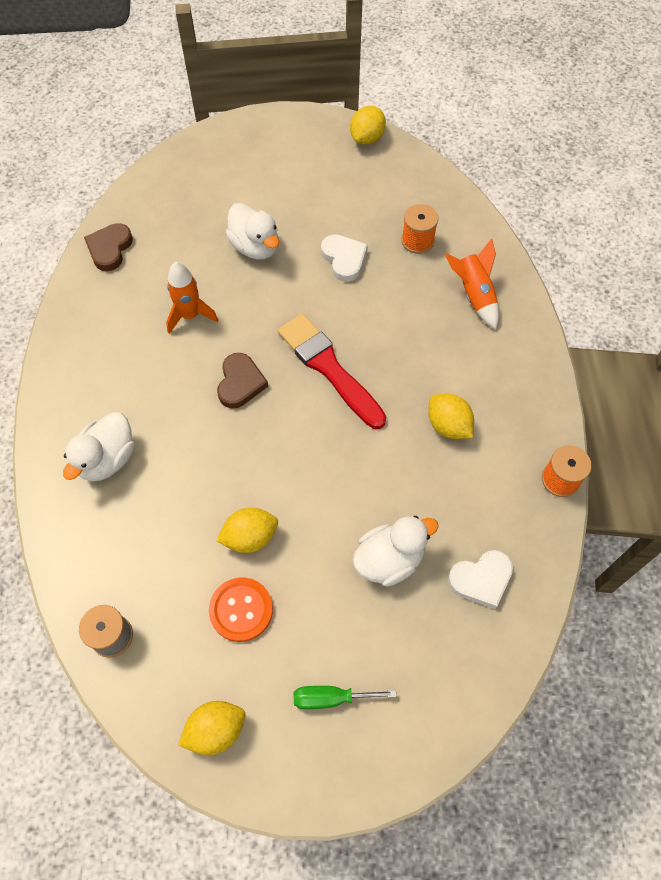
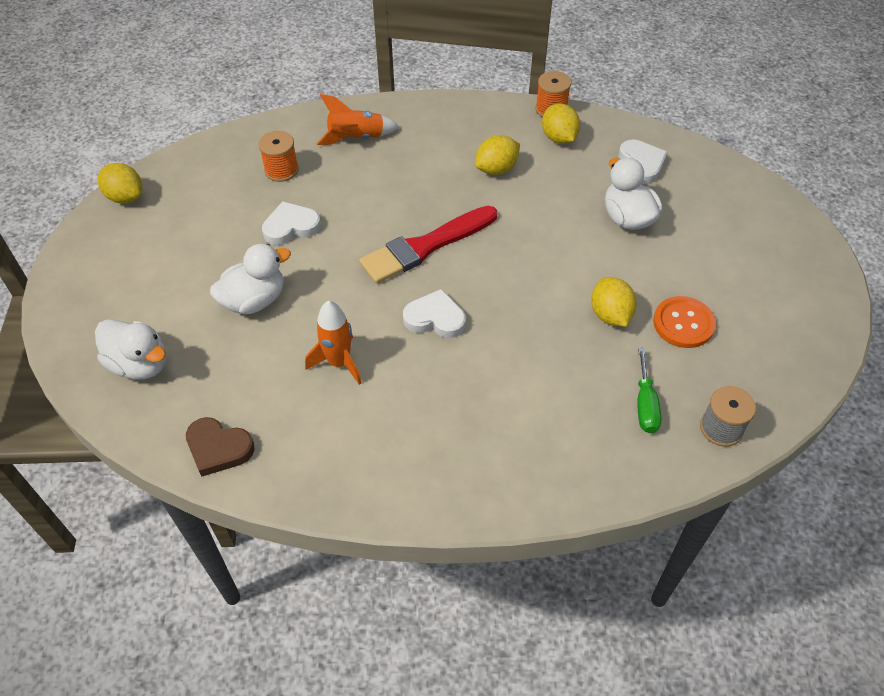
camera: 85 degrees left, 10 degrees down
white duck [63,412,135,482] -> white duck moved to [95,319,167,380]
yellow lemon [178,701,245,755] -> yellow lemon moved to [542,103,580,144]
brown heart [217,353,268,409] -> white heart [403,289,466,338]
green screwdriver [294,686,396,709] -> green screwdriver moved to [637,348,661,433]

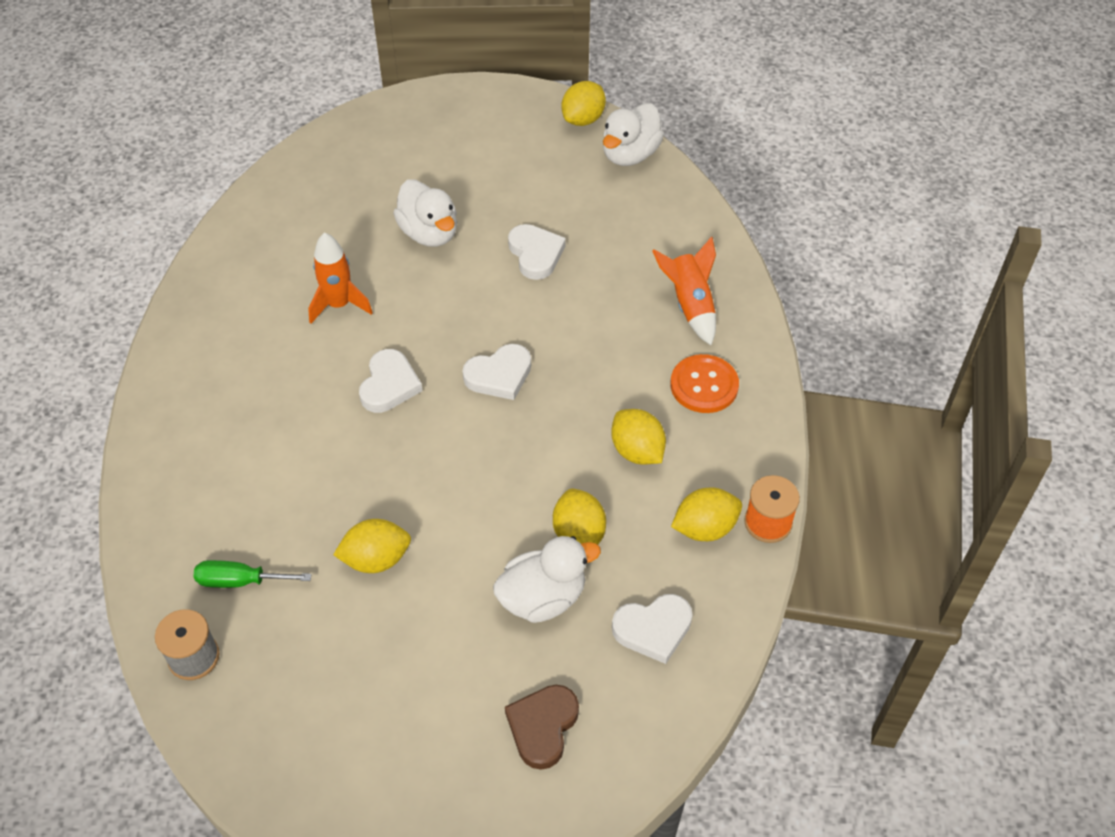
camera: 90 degrees right, 0 degrees up
white duck [95,319,167,380] -> white duck moved to [603,103,664,166]
brown heart [186,417,255,477] -> brown heart moved to [505,685,579,770]
orange spool [259,131,299,182] -> none
red brush [359,206,497,284] -> white heart [462,344,531,400]
orange button [653,296,716,348] -> orange button moved to [670,354,739,413]
none -> yellow lemon [553,489,606,545]

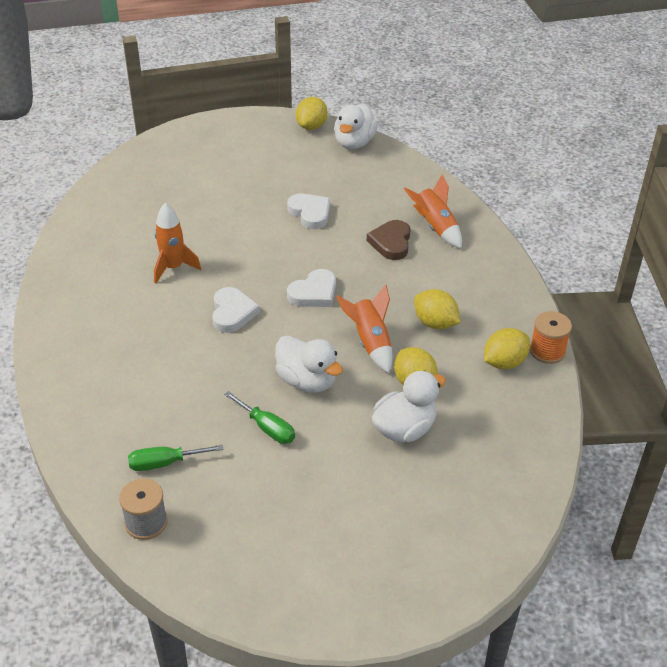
camera: 15 degrees left, 10 degrees down
yellow lemon [333,519,411,573] -> green screwdriver [224,391,295,444]
white duck [393,180,457,247] -> white duck moved to [275,335,343,393]
brown heart [505,685,579,770] -> brown heart moved to [367,220,411,260]
white heart [612,594,693,664] -> none
orange button [670,354,739,413] -> none
none -> orange rocket [336,284,393,373]

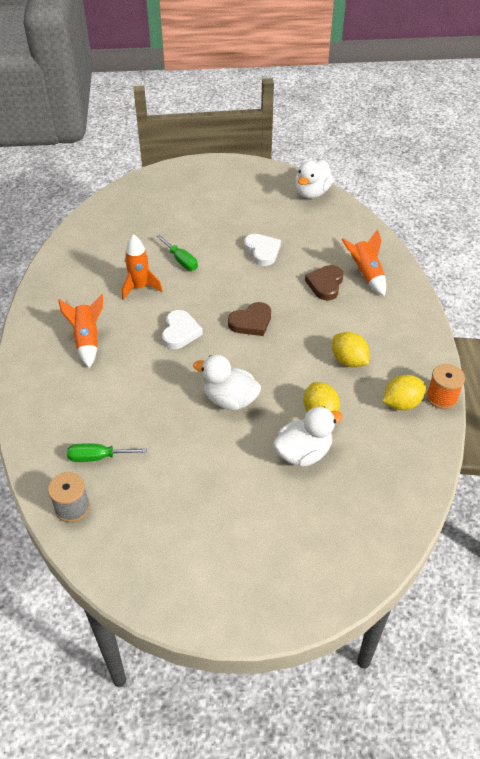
camera: 10 degrees right, 5 degrees up
green screwdriver [224,391,295,444] -> green screwdriver moved to [156,235,198,271]
white duck [275,335,343,393] -> white duck turned 150 degrees clockwise [193,355,261,410]
white heart [287,269,336,307] -> brown heart [228,302,271,336]
yellow lemon [296,97,327,130] -> none
orange rocket [336,284,393,373] -> orange rocket moved to [58,294,103,368]

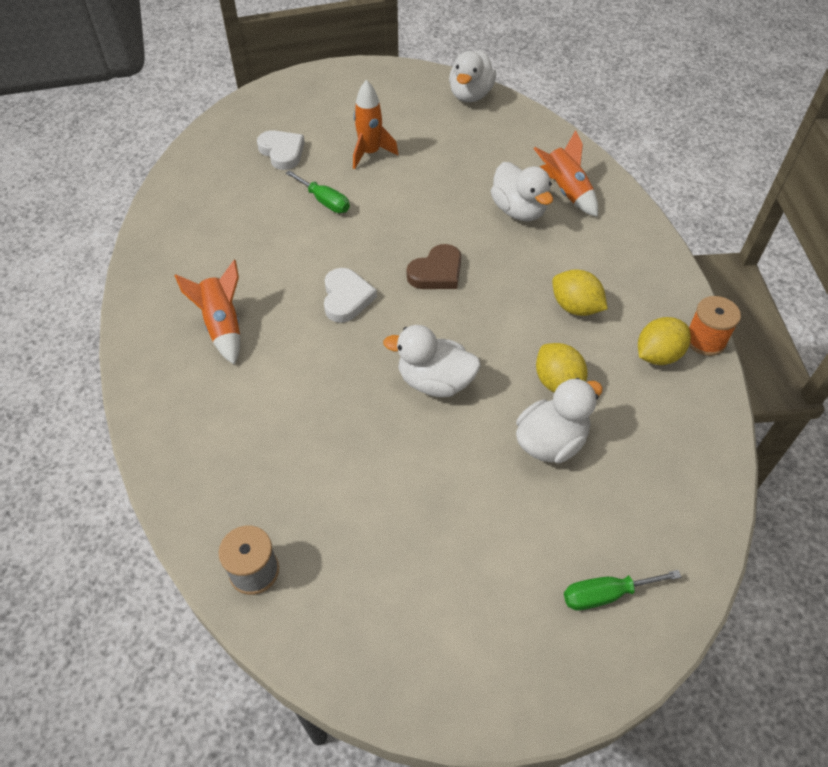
camera: 10 degrees left, 5 degrees up
green screwdriver [67,443,147,462] -> green screwdriver moved to [564,570,681,610]
orange rocket [122,234,163,300] -> orange rocket moved to [353,80,398,169]
white heart [244,234,281,266] -> white heart moved to [257,130,305,170]
brown heart [305,265,343,301] -> white duck [491,162,553,221]

